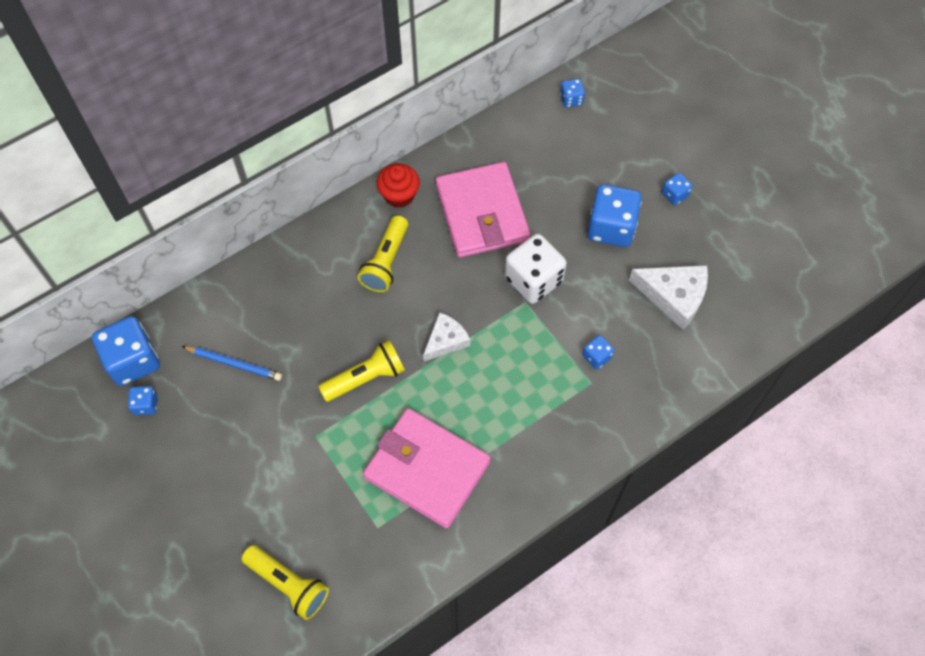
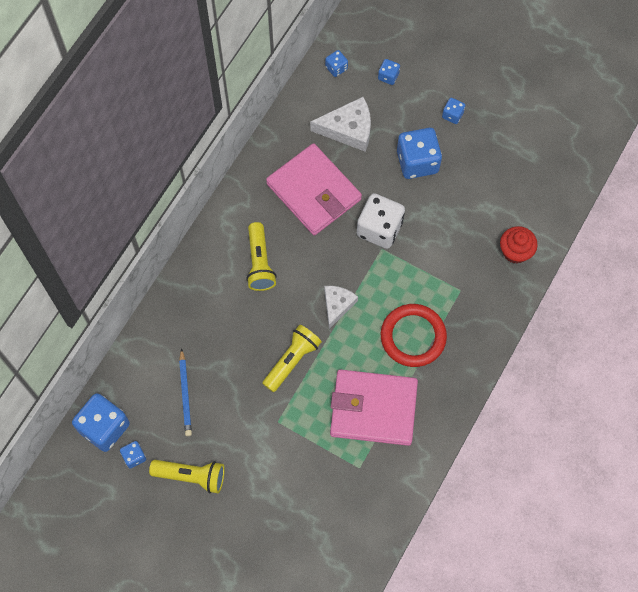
camera: 25 degrees left, 5 degrees up
blue pencil [182,346,282,381] -> blue pencil turned 90 degrees clockwise [179,348,192,436]
yellow flashlight [241,545,329,620] -> yellow flashlight moved to [149,460,225,493]
red cupcake [377,163,420,208] -> red cupcake moved to [500,226,538,263]
blue dice [582,335,614,369] -> blue dice moved to [378,59,400,85]
white cheese [629,265,708,330] -> white cheese moved to [310,97,371,152]
none -> red ring [381,304,447,367]

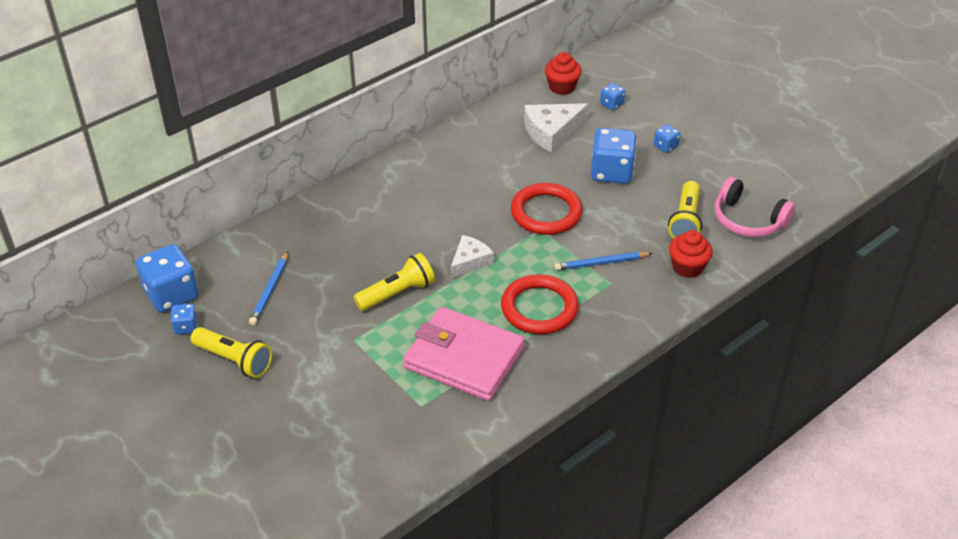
camera: 20 degrees right, 25 degrees down
yellow flashlight [246,222,277,291] -> yellow flashlight moved to [668,181,702,239]
pink wallet [266,143,362,236] -> none
white cheese [310,97,371,152] -> white cheese turned 135 degrees clockwise [524,103,589,153]
blue dice [325,50,348,77] -> red cupcake [545,52,582,95]
white dice [357,193,405,249] -> red ring [511,183,583,235]
none -> blue pencil [554,252,653,271]
none -> pink headphones [714,177,796,237]

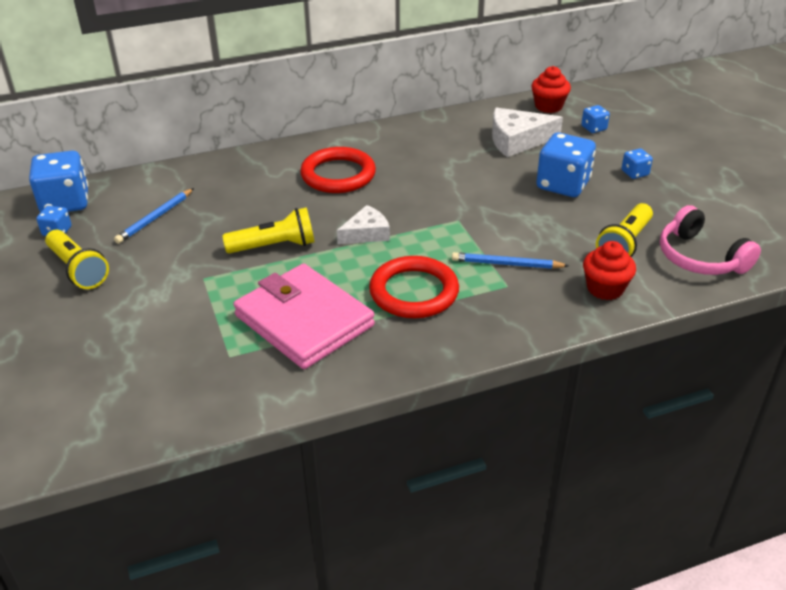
camera: 20 degrees right, 5 degrees down
red ring [511,183,583,235] -> red ring moved to [300,147,376,193]

